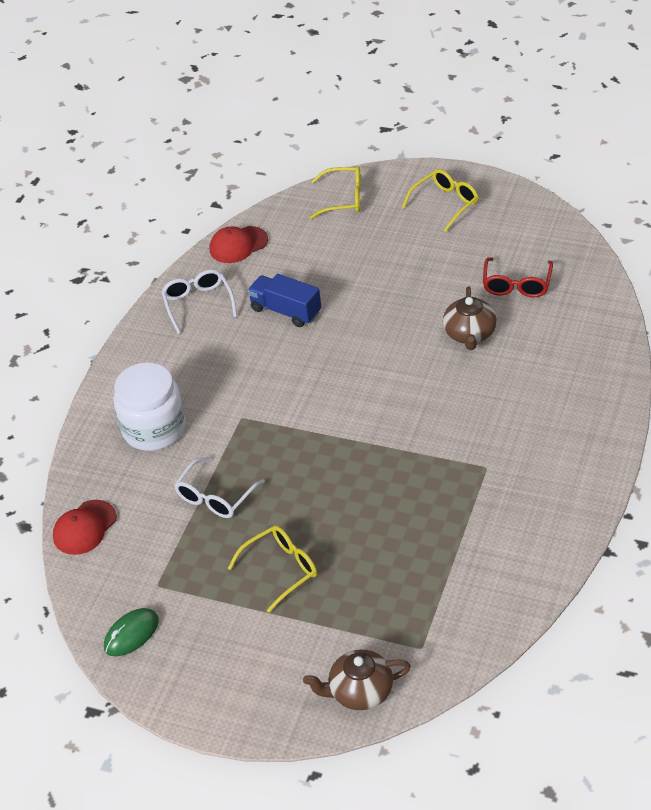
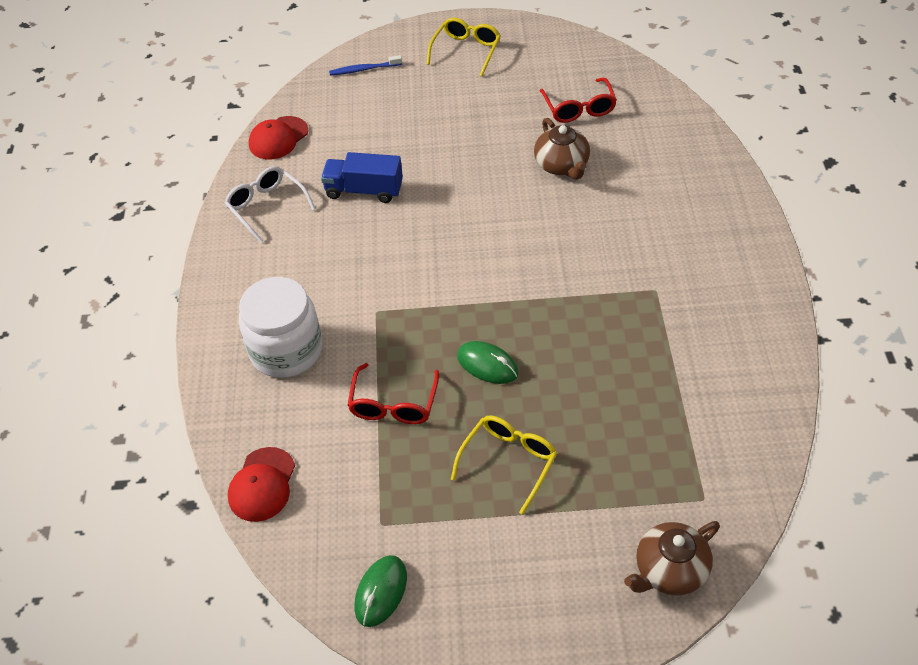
camera: 25 degrees left, 5 degrees up
white glasses [174,457,265,518] -> red glasses [347,363,439,424]
yellow glasses [309,166,361,219] -> blue toothbrush [329,55,402,76]
none -> green mouse [457,341,518,384]

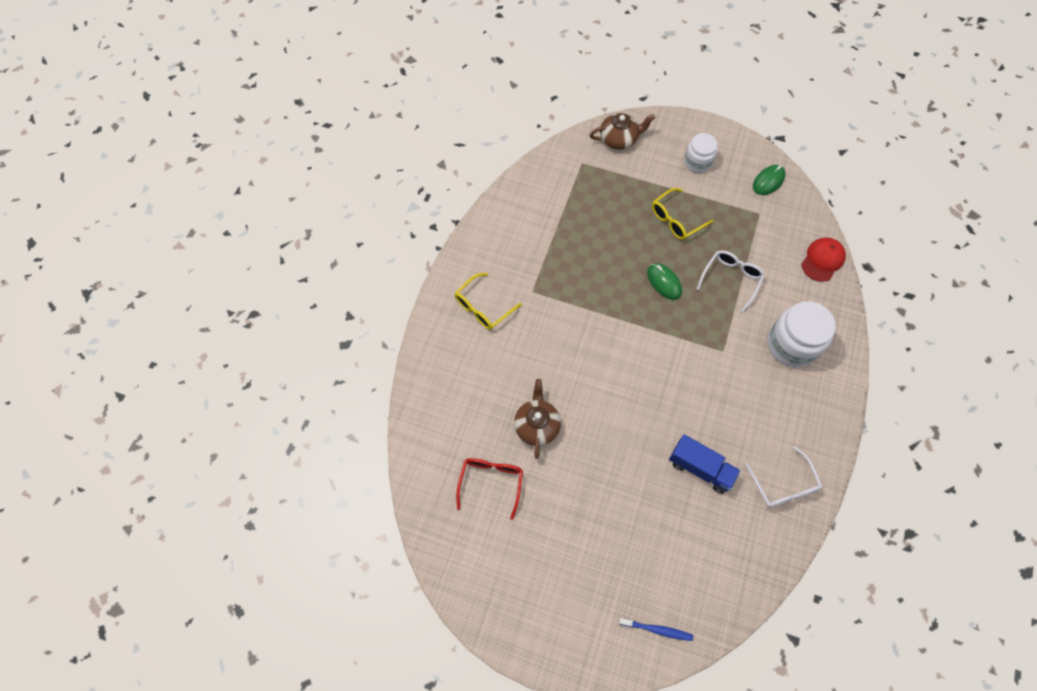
camera: 160 degrees left, 15 degrees up
red cap [249,116,308,159] -> none
red glasses [347,363,439,424] -> white glasses [697,250,765,313]
yellow glasses [426,18,501,77] -> yellow glasses moved to [455,273,522,330]
none -> white jar [684,133,717,173]

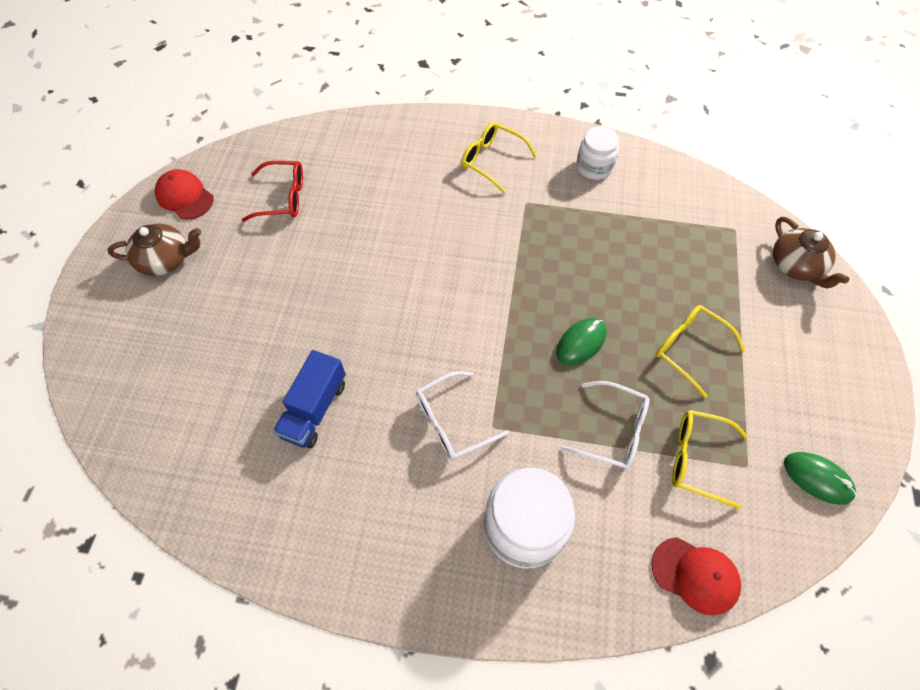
camera: 80 degrees right, 5 degrees down
brown teapot [514,379,561,459] -> brown teapot moved to [107,223,201,276]
blue toothbrush [619,618,693,641] -> none
white jar [684,133,717,173] -> white jar moved to [576,127,619,180]
white glasses [745,446,823,508] -> white glasses moved to [416,371,509,460]
none -> red cap [155,169,214,220]
none -> yellow glasses [672,410,748,509]

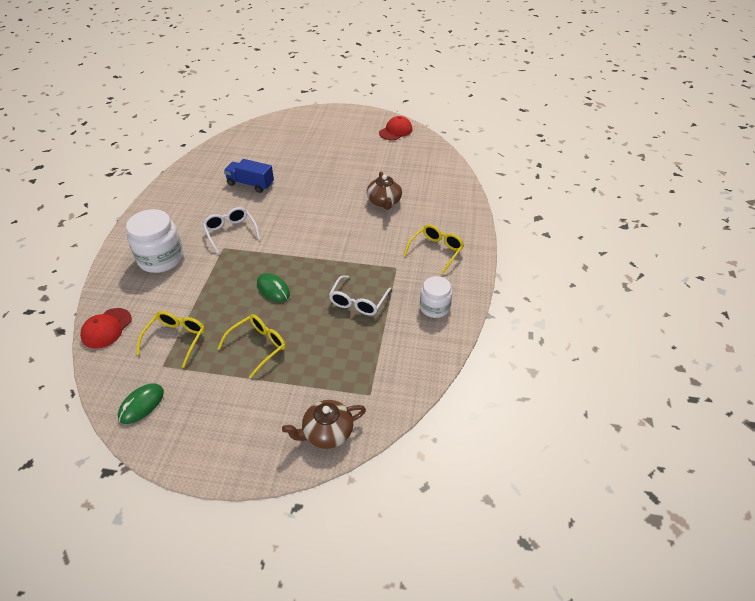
camera: 90 degrees right, 15 degrees down
brown teapot [107,223,201,276] -> brown teapot moved to [367,171,402,210]
red glasses [242,161,303,222] -> none
white glasses [561,381,650,470] -> white glasses moved to [329,276,391,315]

